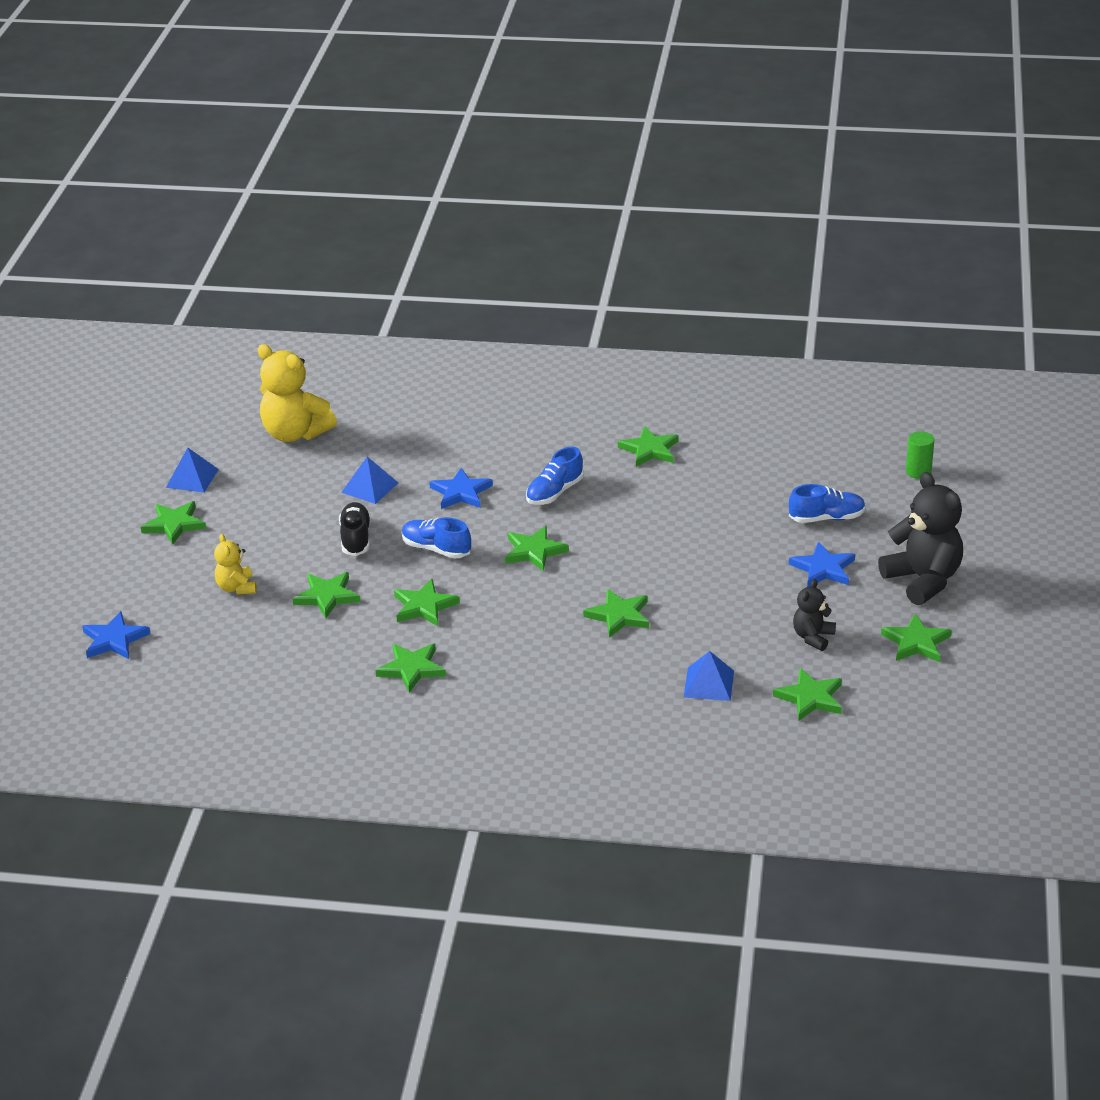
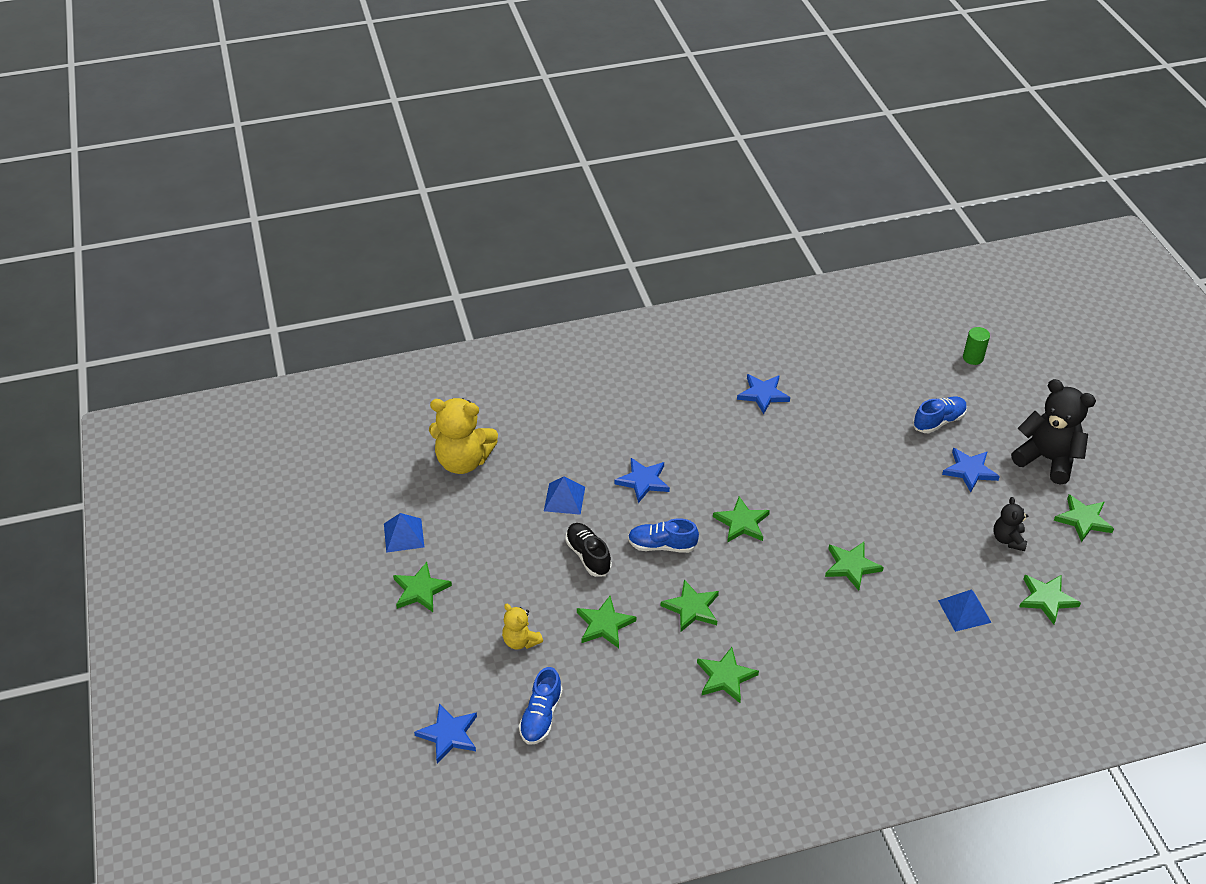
camera: 25 degrees left, 10 degrees up
blue shoe [526,447,584,505] -> blue shoe moved to [519,667,563,745]
green star [618,426,679,467] -> blue star [737,374,790,414]

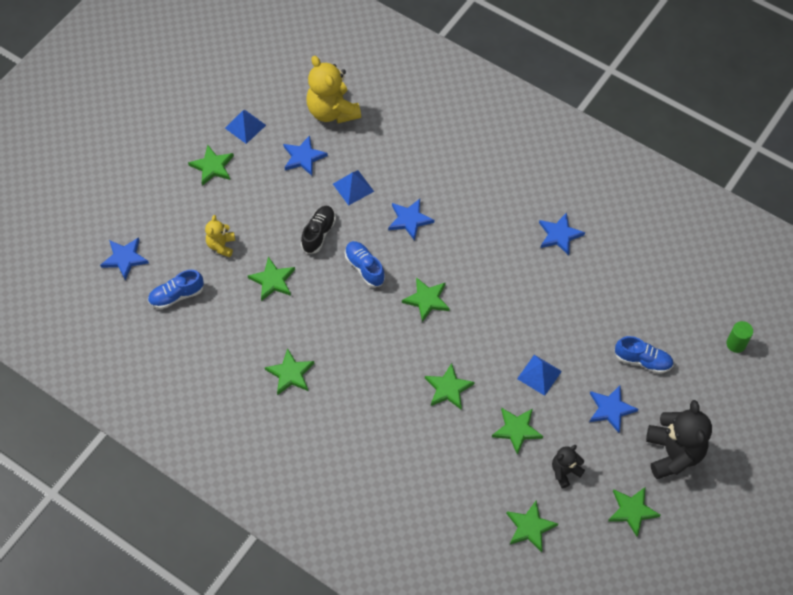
camera: 50 degrees right, 15 degrees up
green star [661,580,719,632] -> green star moved to [492,408,543,455]
blue pyramid [938,589,992,632] -> blue pyramid moved to [517,355,562,396]
none -> blue star [283,135,328,176]

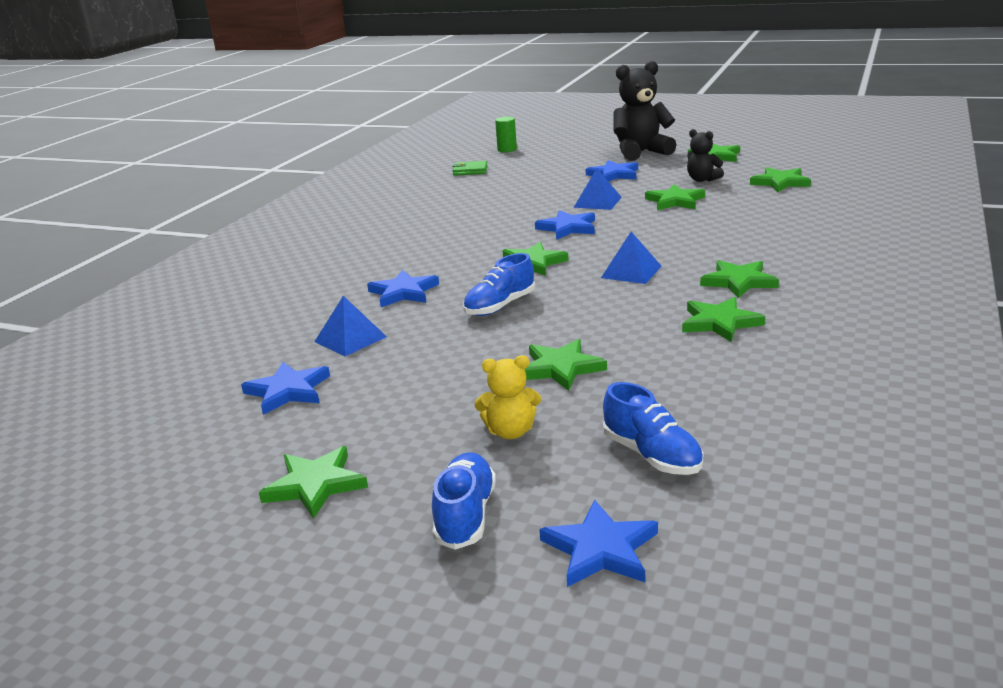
camera: 100 degrees left, 35 degrees down
blue pyramid [225,110,266,144] -> blue pyramid moved to [601,232,662,284]
black shoe [301,206,336,254] -> none
yellow teddy bear [306,56,361,123] -> none
green star [425,363,475,410] -> green star moved to [700,260,779,298]
blue star [539,212,585,256] -> blue star moved to [535,210,595,240]
blue shoe [615,336,674,373] -> blue shoe moved to [432,452,496,550]
none -> green wallet [452,161,488,176]

